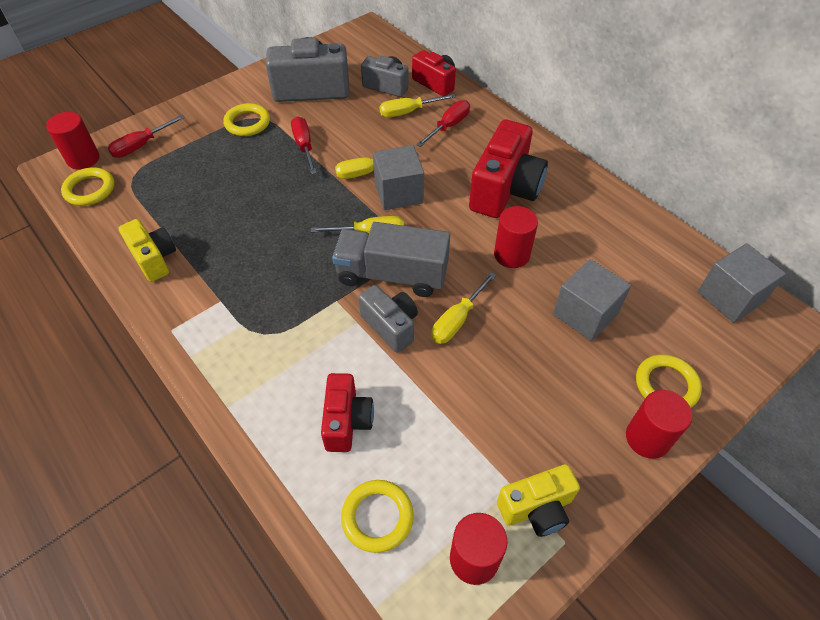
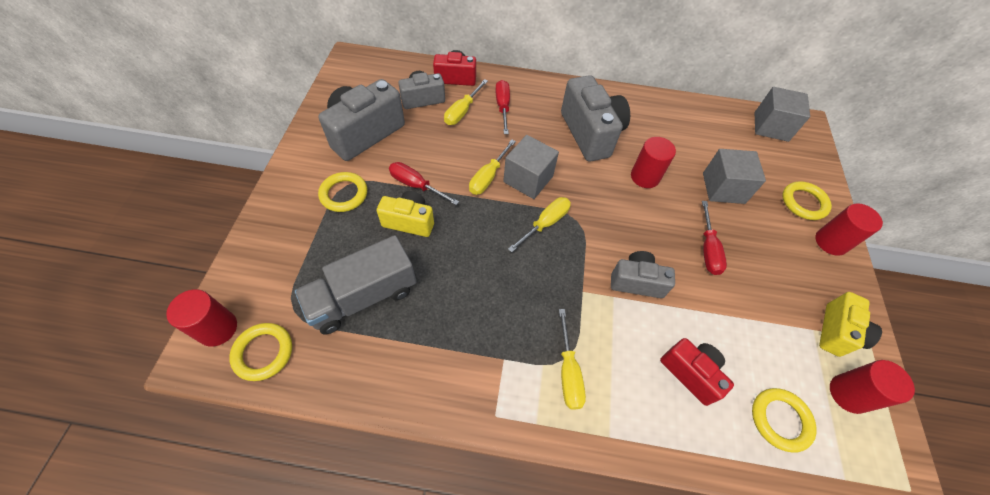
camera: 45 degrees left, 5 degrees up
red screwdriver [108,115,185,158] -> red screwdriver moved to [702,201,727,275]
yellow camera [119,219,176,282] -> yellow camera moved to [377,191,434,237]
grey truck [332,222,450,297] -> grey truck moved to [295,235,416,334]
yellow screwdriver [431,272,496,344] -> yellow screwdriver moved to [559,309,586,410]
red camera [469,120,548,218] -> grey camera [561,75,630,162]

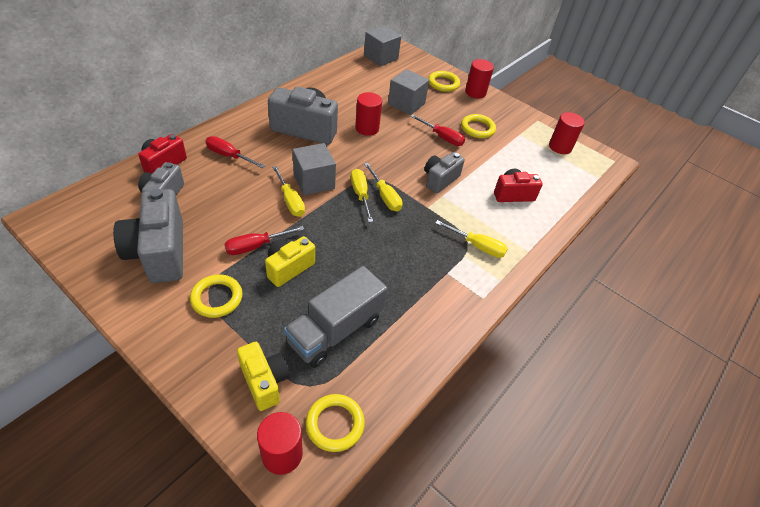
camera: 60 degrees left, 10 degrees down
grey truck [295,235,416,334] -> grey truck turned 45 degrees clockwise [284,266,387,368]
yellow screwdriver [444,79,488,125] -> yellow screwdriver moved to [364,163,402,212]
yellow ring [752,388,817,453] -> yellow ring moved to [461,114,496,138]
yellow camera [819,292,882,357] -> yellow camera moved to [237,342,290,411]

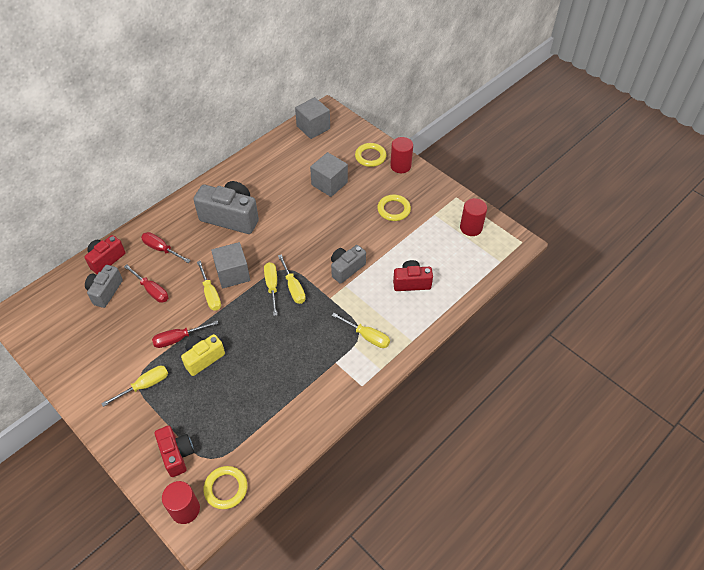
camera: 10 degrees right, 5 degrees up
grey camera [113,188,183,283] -> none
yellow ring [190,275,242,318] -> yellow screwdriver [101,366,168,407]
yellow camera [237,342,290,411] -> red camera [155,426,194,477]
grey truck [284,266,387,368] -> none
red cylinder [355,92,382,136] -> none
red screwdriver [410,115,465,146] -> red screwdriver moved to [124,265,168,303]

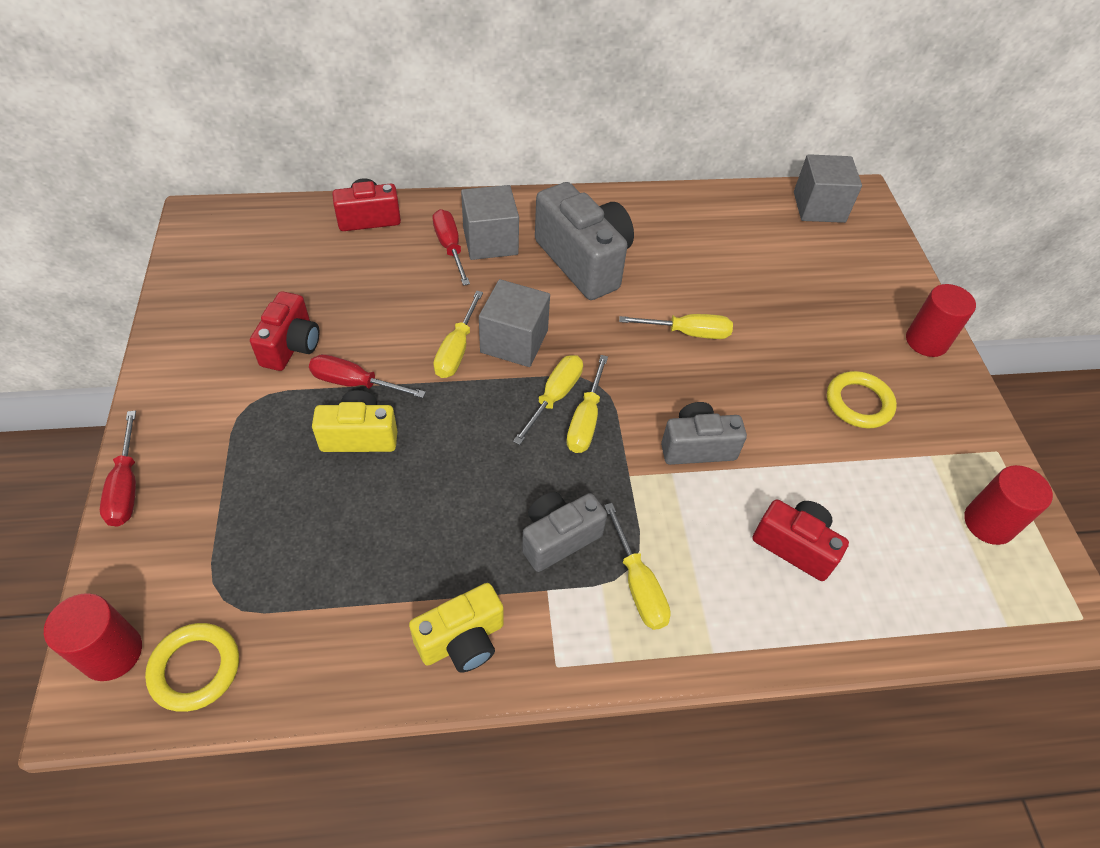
camera: 35 degrees right, 0 degrees up
grey camera [85,265,123,308] -> grey camera moved to [522,492,607,572]
yellow screwdriver [101,366,168,407] -> yellow screwdriver moved to [619,314,733,339]
red screwdriver [124,265,168,303] -> red screwdriver moved to [100,411,136,526]
red camera [155,426,194,477] -> red camera moved to [250,291,319,371]
grey cube [310,152,348,197] -> grey cube moved to [461,185,519,260]
yellow ring [355,143,387,167] -> none
none -> yellow camera [409,583,504,673]

